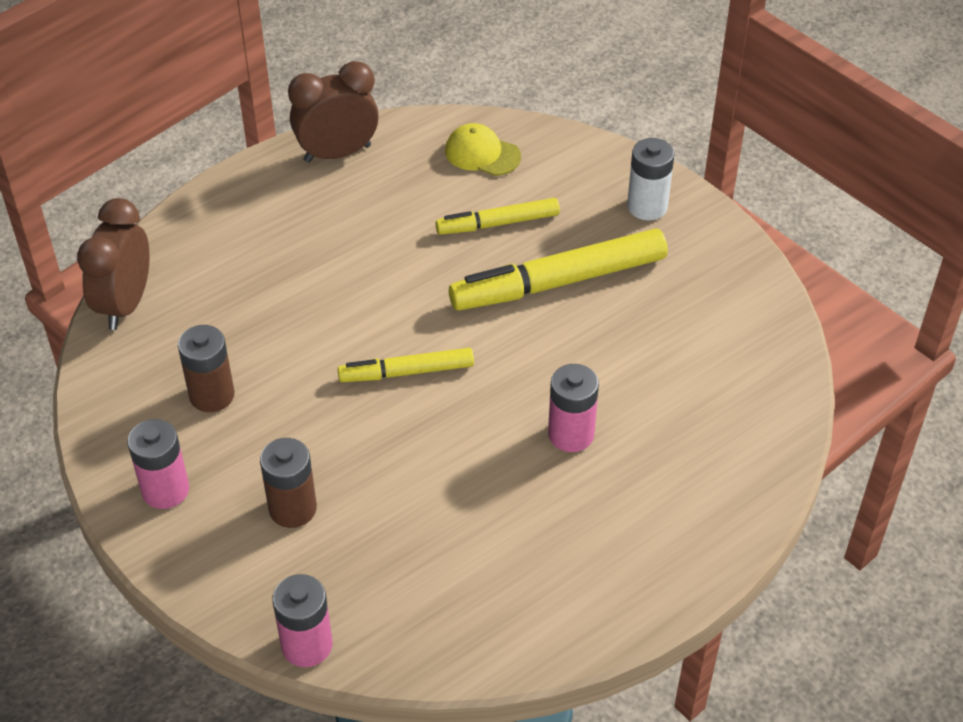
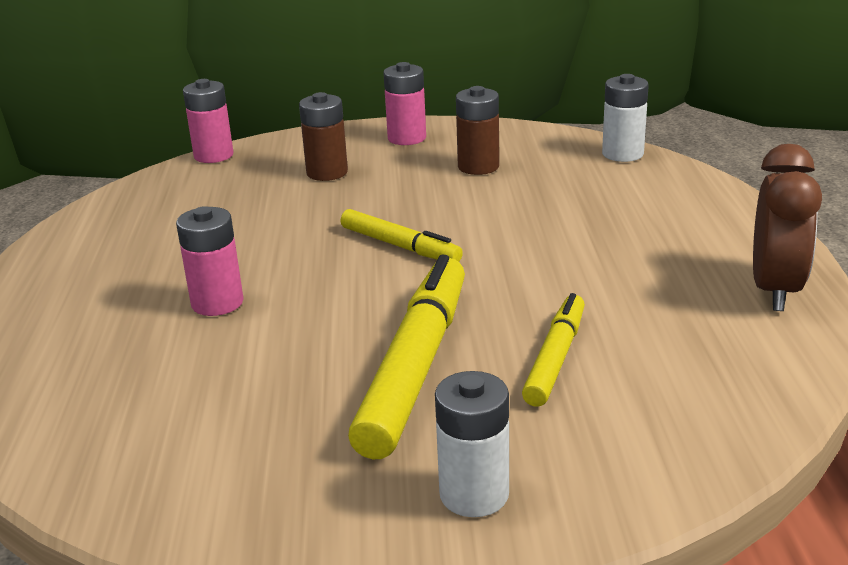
camera: 125 degrees right, 20 degrees down
brown clock [77,198,150,330] -> white battery [602,74,649,162]
yellow marker [338,348,474,382] -> yellow marker turned 105 degrees clockwise [341,209,463,262]
yellow cap [445,123,521,176] -> none

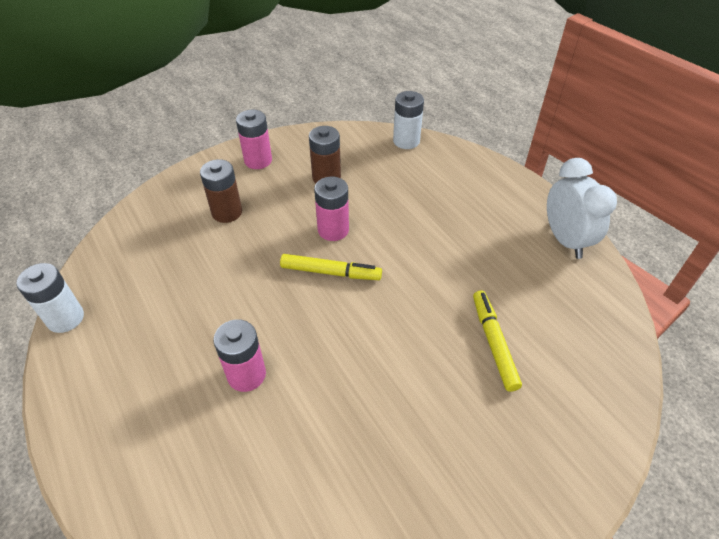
camera: 30 degrees left, 20 degrees up
pink battery [183,79,234,163] -> pink battery moved to [314,177,349,241]
yellow marker [348,255,465,459] -> none
white battery [435,371,509,517] -> white battery moved to [17,263,84,333]
brown clock [753,144,822,311] -> white clock [547,158,617,259]

